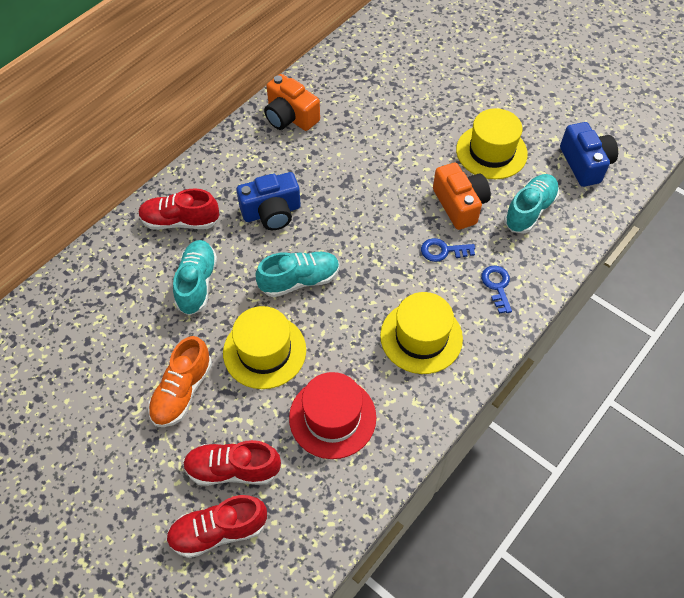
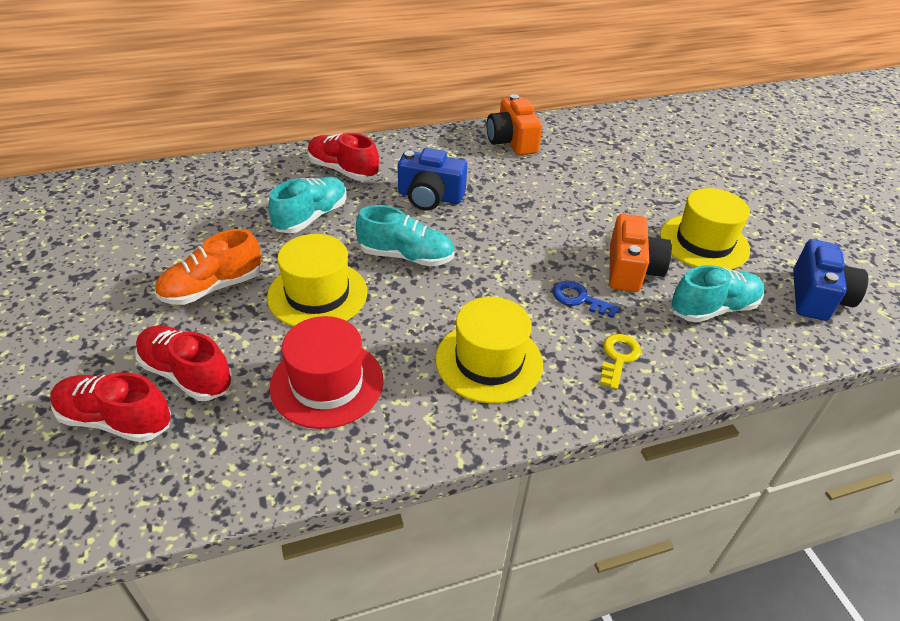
camera: 30 degrees right, 15 degrees down
blue key [481,266,512,314] -> yellow key [600,334,641,390]

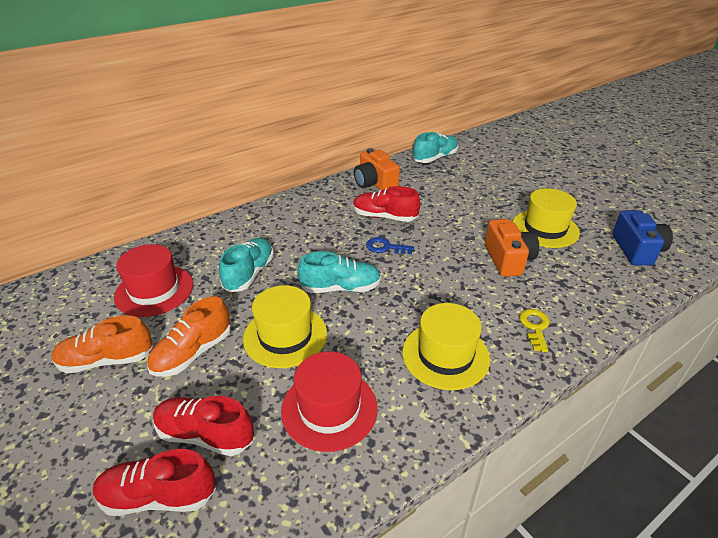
camera: 15 degrees left, 5 degrees down
red shoe [307,133,379,181] -> red shoe moved to [353,186,420,222]
blue camera [398,148,467,211] -> none
blue key [553,281,620,318] -> blue key moved to [366,237,414,254]
turquoise shoe [670,265,764,323] -> turquoise shoe moved to [413,132,458,163]
none -> orange shoe [52,315,153,373]
none -> red hat [114,244,193,317]

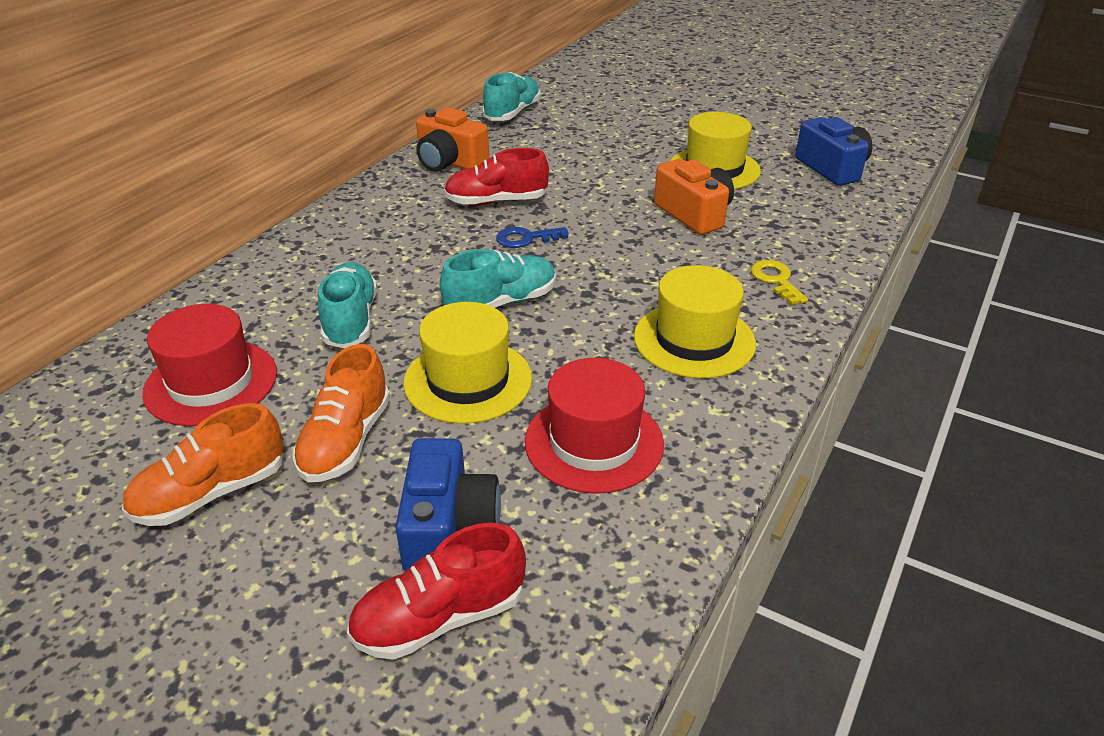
camera: 25 degrees left, 0 degrees up
red shoe [153,396,254,456] -> blue camera [395,438,501,571]

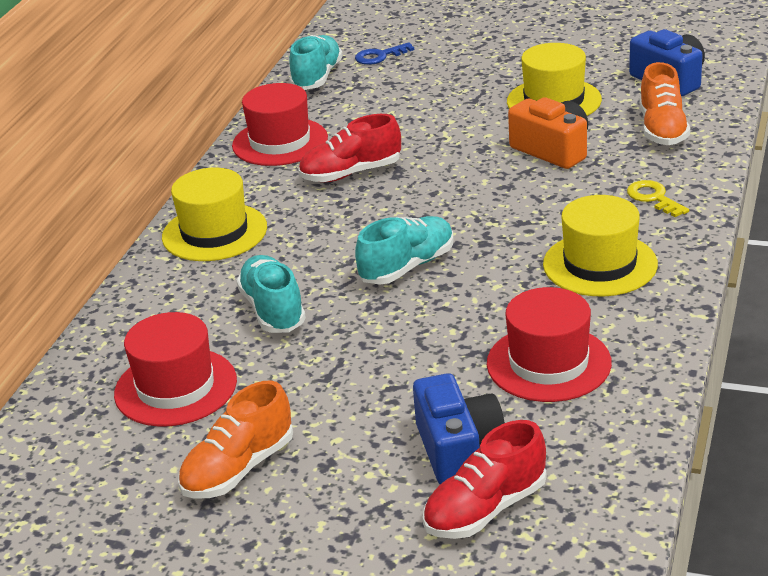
camera: 10 degrees left, 5 degrees down
orange shoe [293,344,390,482] -> orange shoe moved to [639,62,690,145]
yellow hat [403,302,532,424] -> yellow hat moved to [162,168,267,261]
orange camera [416,107,489,172] -> red hat [232,83,328,166]
blue key [496,227,568,248] -> blue key moved to [355,42,414,65]

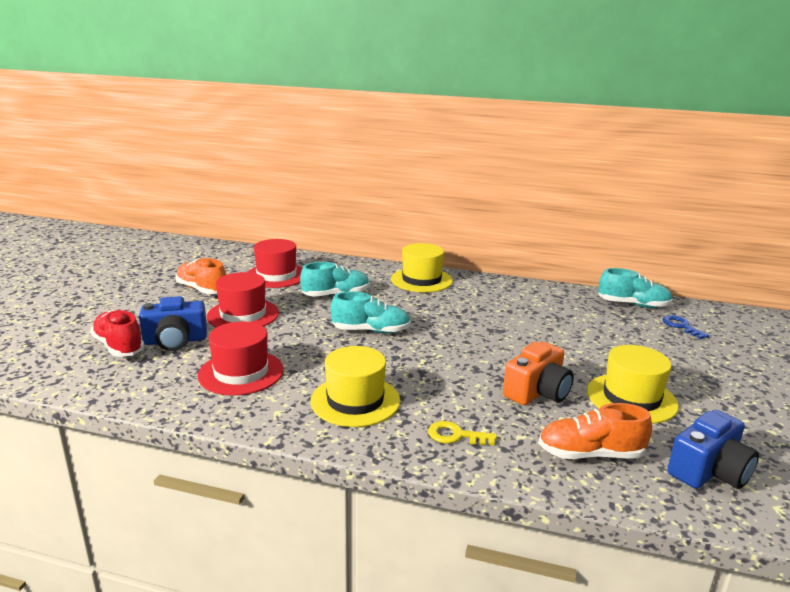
camera: 85 degrees right, 10 degrees down
red hat [232,83,328,166] -> red hat moved to [206,272,279,328]
red shoe [298,114,401,182] -> none
turquoise shoe [355,216,453,285] -> turquoise shoe turned 45 degrees counterclockwise [331,292,411,334]
yellow key [627,180,689,217] -> yellow key turned 135 degrees counterclockwise [428,421,497,445]

